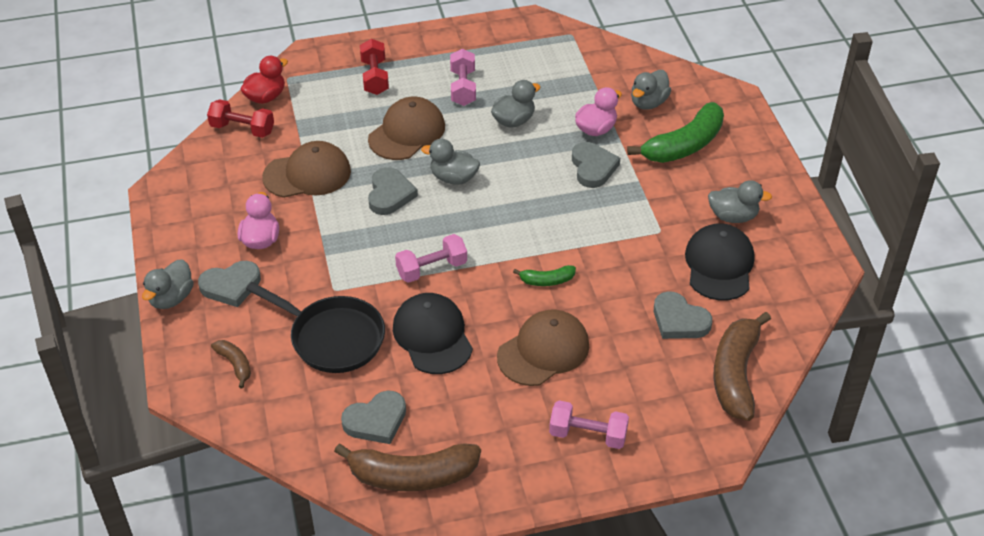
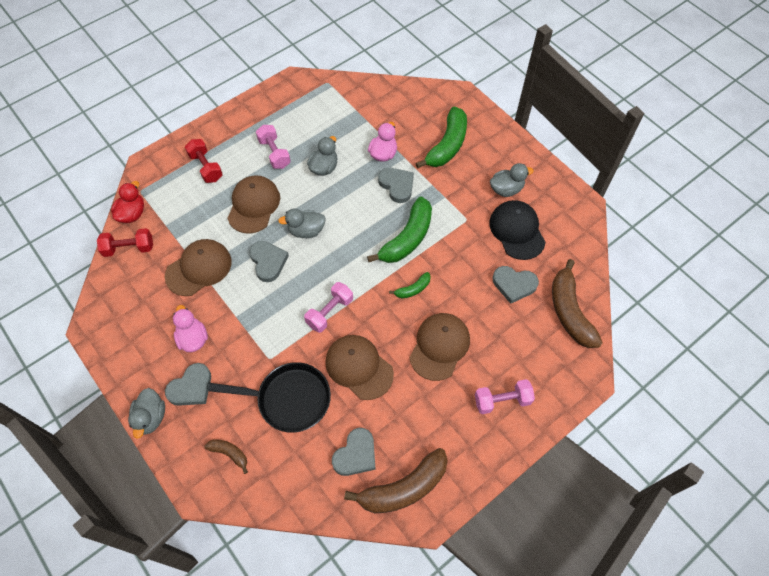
camera: 25 degrees left, 15 degrees up
black cap [393,293,473,374] -> brown cap [325,335,394,400]
grey duck [631,70,671,110] -> none
none -> green banana [367,197,432,263]

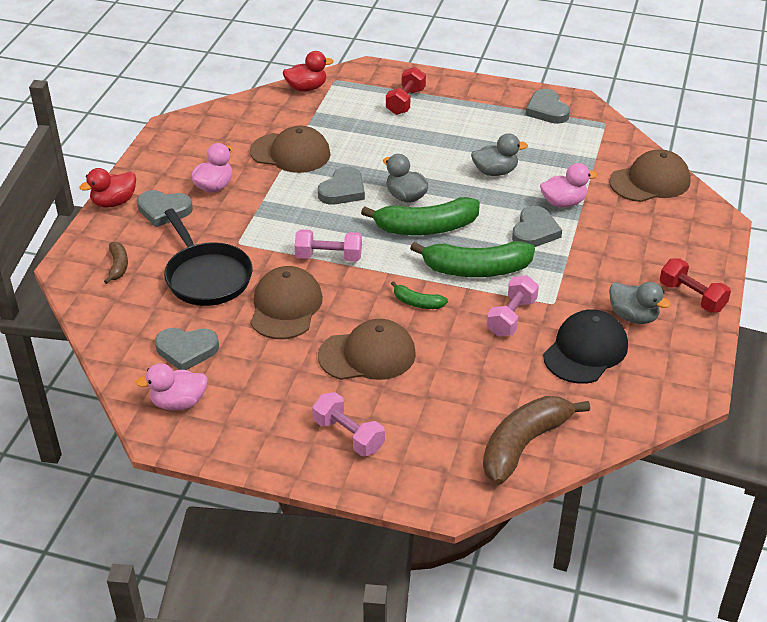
camera: 55 degrees right, 20 degrees down
red dumbbell [97,228,153,257] -> red dumbbell moved to [660,258,731,313]
grey duck [128,388,165,439] -> red duck [80,168,136,207]
brown cap [227,175,280,234] -> brown cap moved to [609,150,691,202]
pink dumbbell [256,125,291,169] -> pink dumbbell moved to [486,275,539,336]
brown banana [344,448,448,513] -> pink duck [136,363,208,411]
green banana [415,106,467,169] -> green banana moved to [361,197,480,235]
grey heart [493,266,539,304] -> grey heart moved to [525,89,570,124]

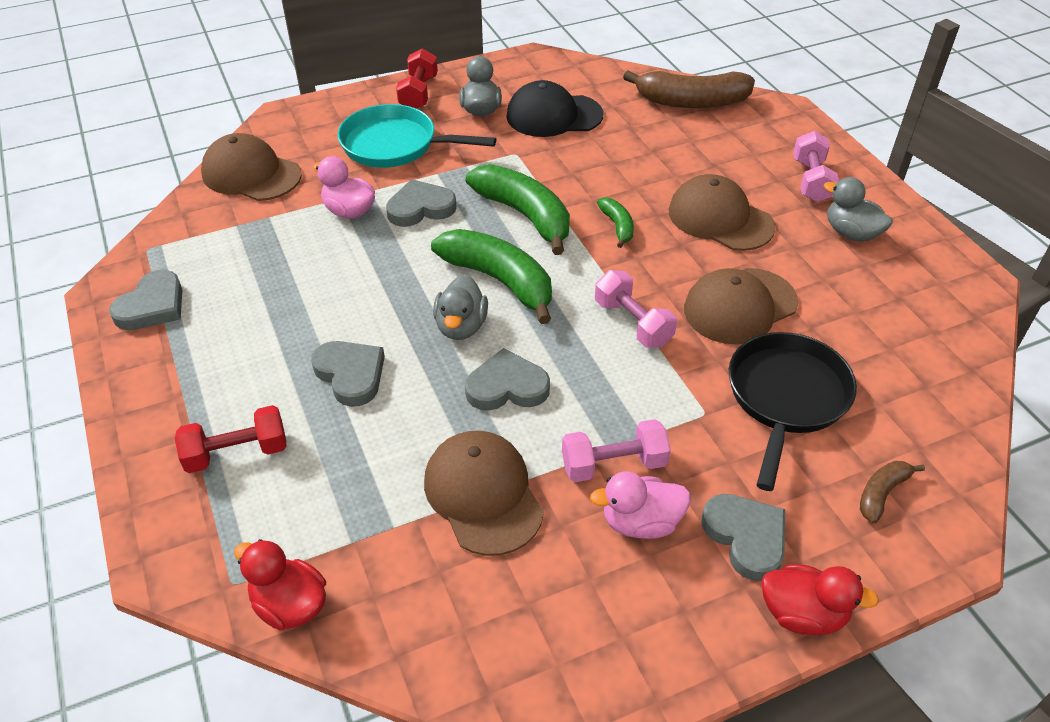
camera: 130 degrees left, 5 degrees up
pink duck [136,363,208,411] -> none
grey heart [155,328,219,370] -> grey heart moved to [311,341,385,407]
grey duck [471,133,528,176] -> grey duck moved to [824,177,893,242]
pink dumbbell [486,275,539,336] -> pink dumbbell moved to [562,419,671,482]
none -> turquoise pan [337,104,496,168]

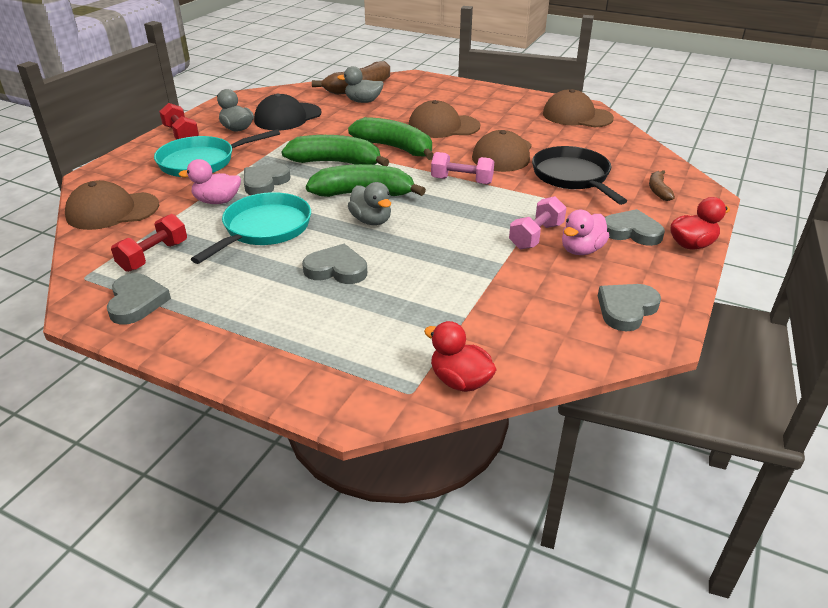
camera: 40 degrees left, 10 degrees down
red dumbbell [175,405,287,473] -> red dumbbell moved to [111,214,187,272]
red duck [234,539,326,630] -> red duck turned 45 degrees clockwise [424,321,497,392]
brown cap [424,431,544,556] -> brown cap moved to [543,89,614,127]
grey heart [465,348,550,411] -> grey heart moved to [598,284,661,331]
green banana [597,197,634,248] -> green banana [348,117,434,160], size x2.06
pink dumbbell [793,131,839,202] -> none
grey duck [824,177,893,242] -> grey duck moved to [337,66,384,103]
none -> turquoise pan [191,192,311,264]

